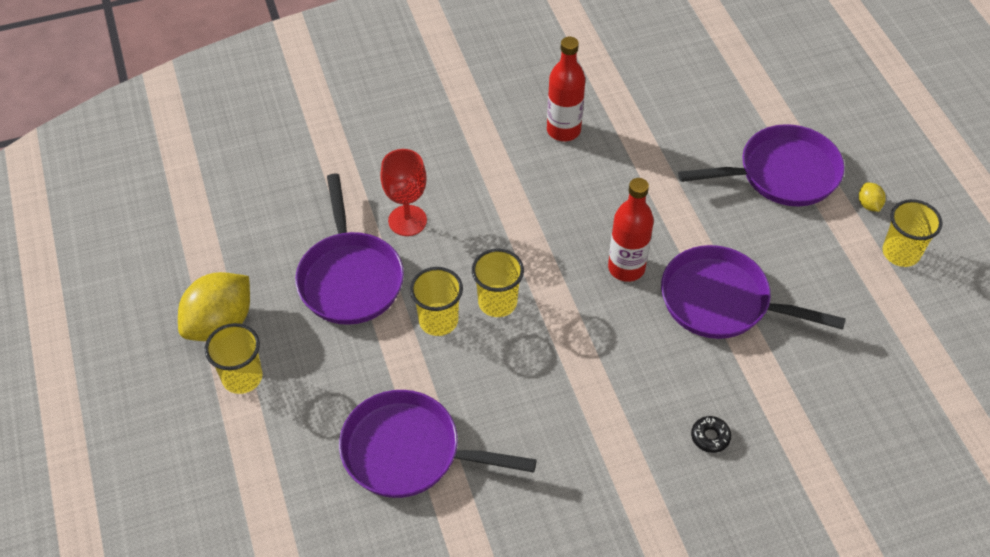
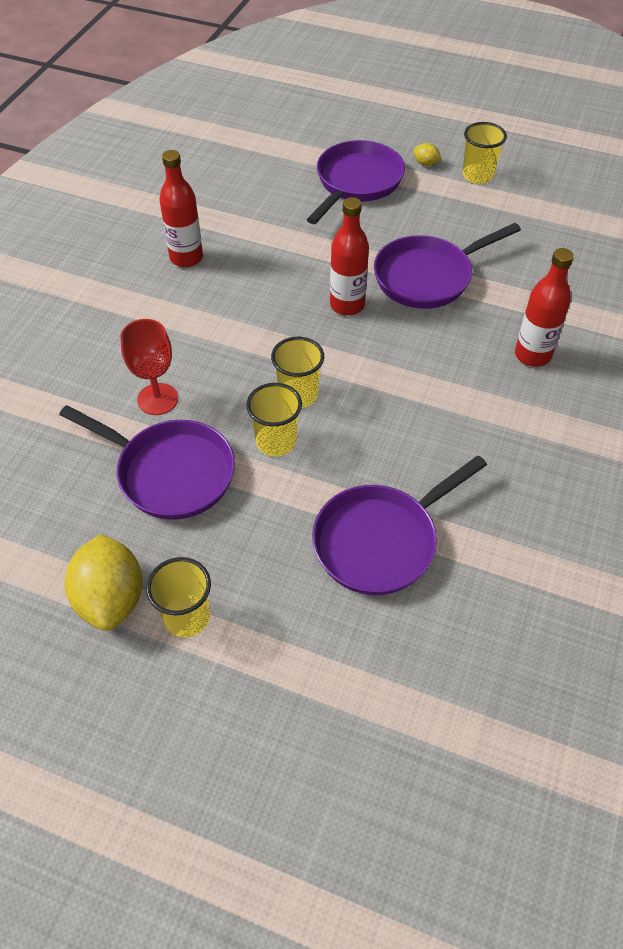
camera: 50 degrees left, 0 degrees up
black donut [691,416,731,453] -> red bottle [515,248,574,367]

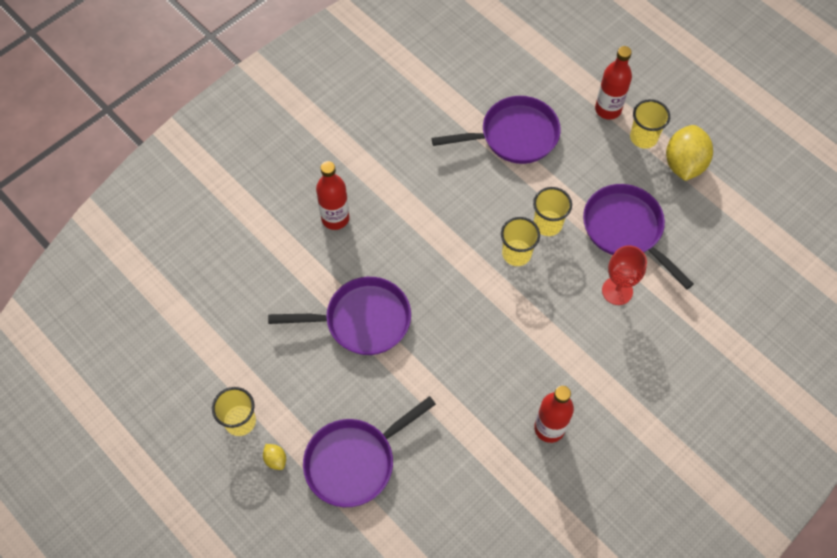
camera: 155 degrees left, 10 degrees up
red bottle [330,197,369,316] -> red bottle moved to [595,46,632,120]

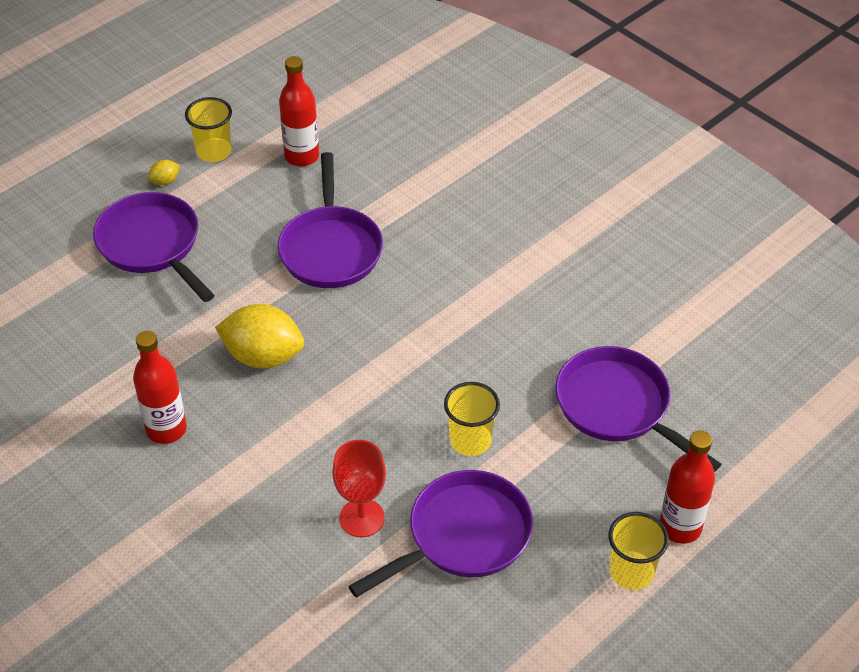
camera: 90 degrees right, 15 degrees down
red bottle [316,161,349,230] -> red bottle moved to [279,56,319,167]
purple pan [432,96,561,164] -> purple pan turned 150 degrees clockwise [556,346,721,472]
yellow cup [501,217,540,266] -> none
yellow lemon [666,125,713,181] -> yellow lemon moved to [215,304,304,369]

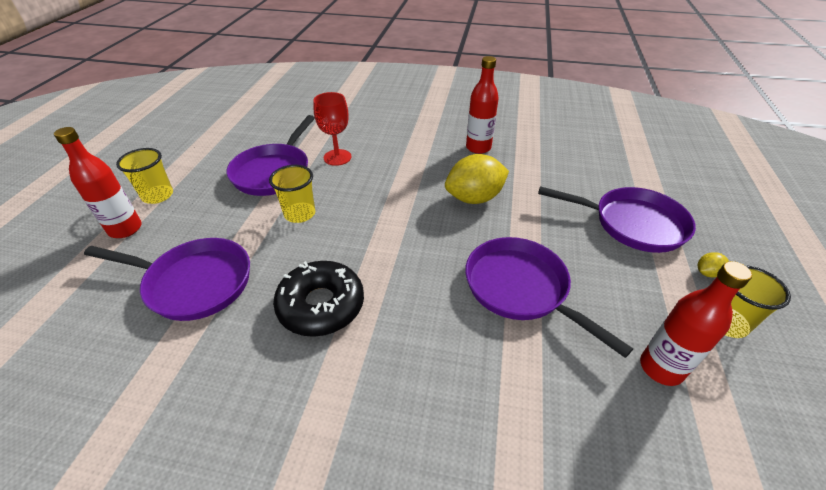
camera: 145 degrees right, 5 degrees down
yellow lemon [148,160,180,185] -> yellow lemon turned 45 degrees clockwise [698,252,729,278]
none -> black donut [273,261,364,337]

